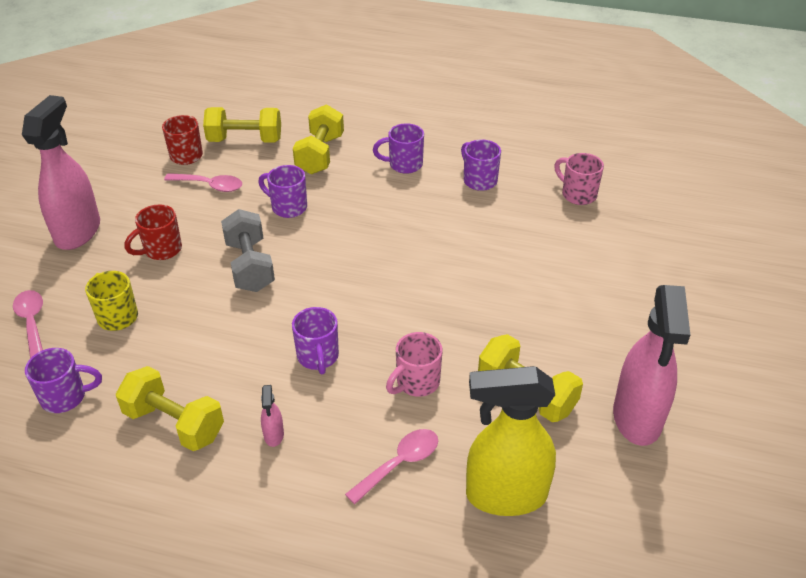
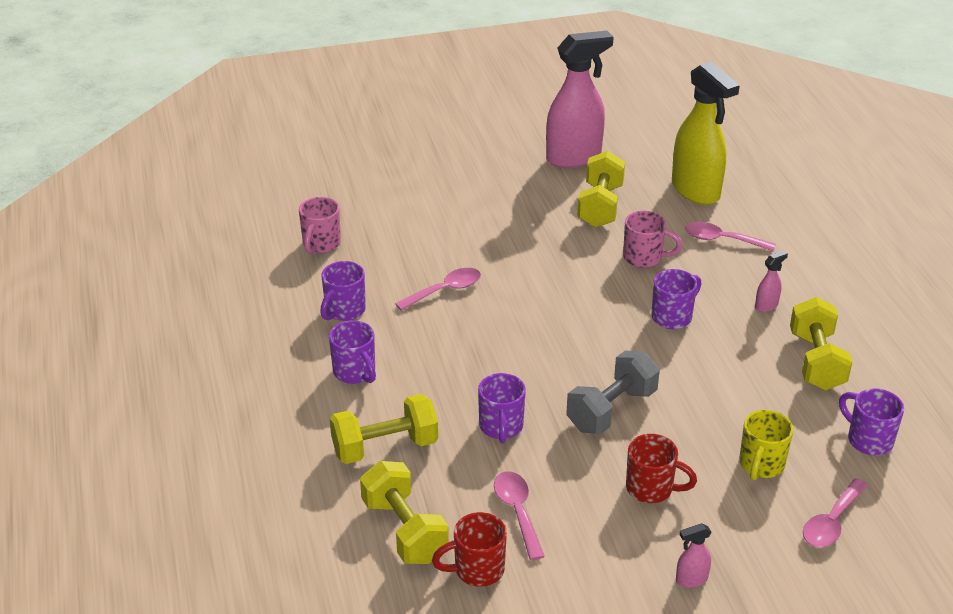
camera: 120 degrees left, 5 degrees down
pink spray bottle [22,95,100,250] -> pink spray bottle [676,523,711,588], size x0.41
none -> pink spoon [395,268,481,311]

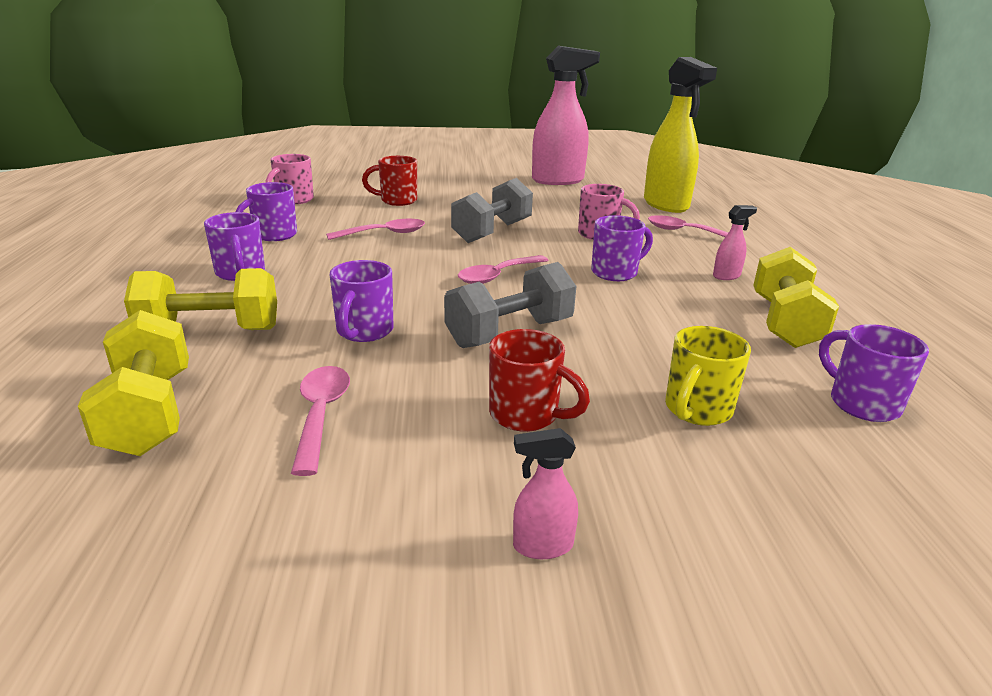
camera: 10 degrees right, 10 degrees down
red mug [432,512,507,587] -> red mug moved to [362,156,417,206]
yellow dumbbell [577,151,625,228] -> none
pink spoon [803,478,868,547] -> pink spoon moved to [458,255,549,284]
none -> grey dumbbell [451,178,533,243]

